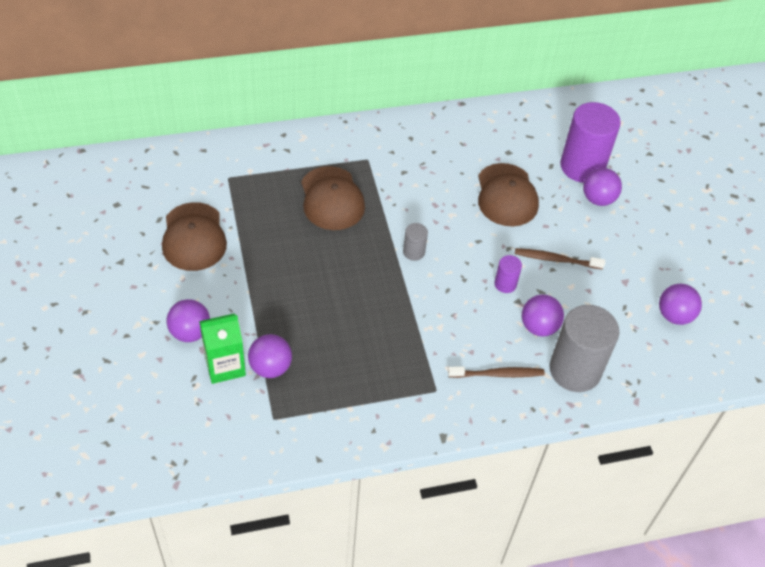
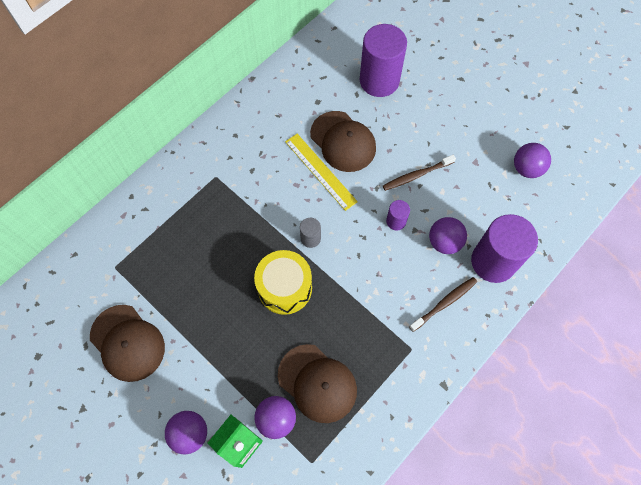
camera: 30 degrees left, 15 degrees up
brown cap [301,166,365,230] -> brown cap moved to [278,344,357,423]
grey cylinder [550,305,619,392] -> purple cylinder [471,214,538,283]
purple ball [583,168,622,206] -> none
none -> yellow drum [254,250,312,315]
none -> yellow ruler [285,134,358,211]

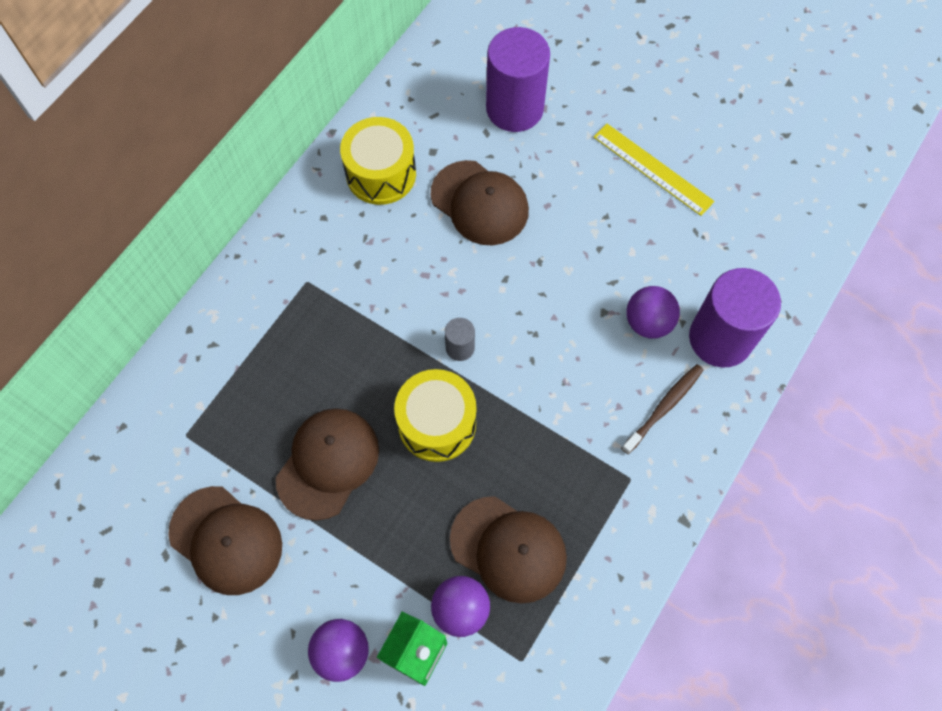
camera: 10 degrees left, 0 degrees up
yellow ruler [285,134,358,211] -> yellow ruler moved to [594,124,714,216]
brown toothbrush [383,155,456,191] -> none
purple cylinder [386,200,410,230] -> none
purple ball [514,143,551,178] -> none
none -> brown cap [276,408,379,521]
none -> yellow drum [340,117,416,205]

